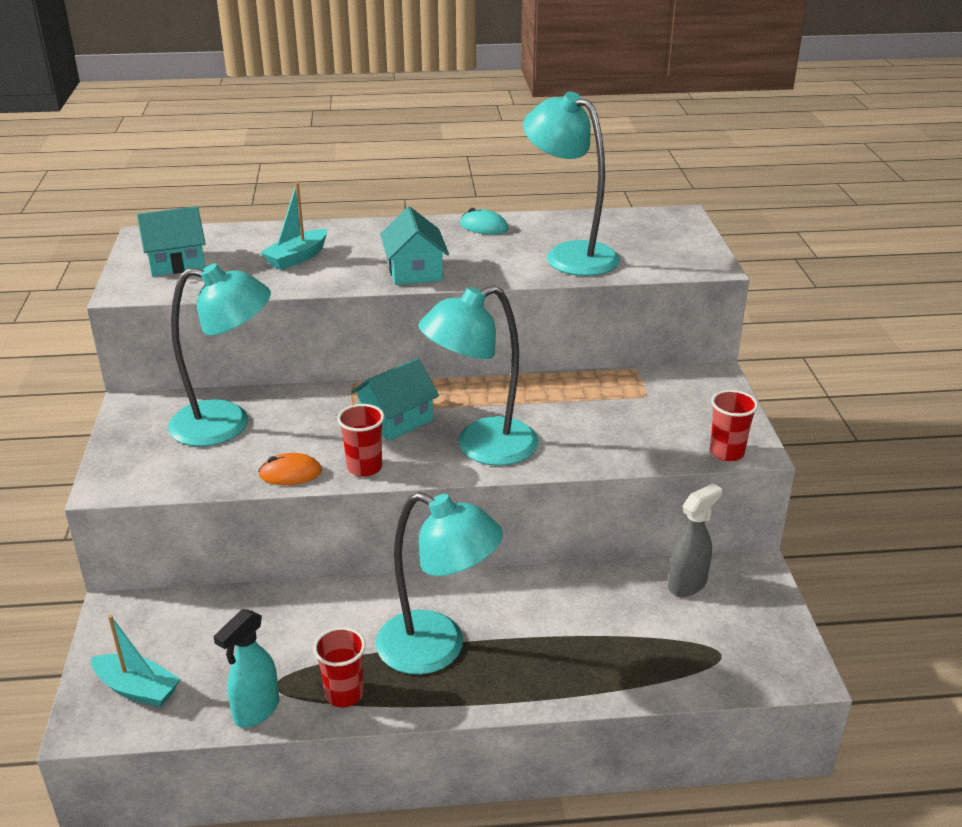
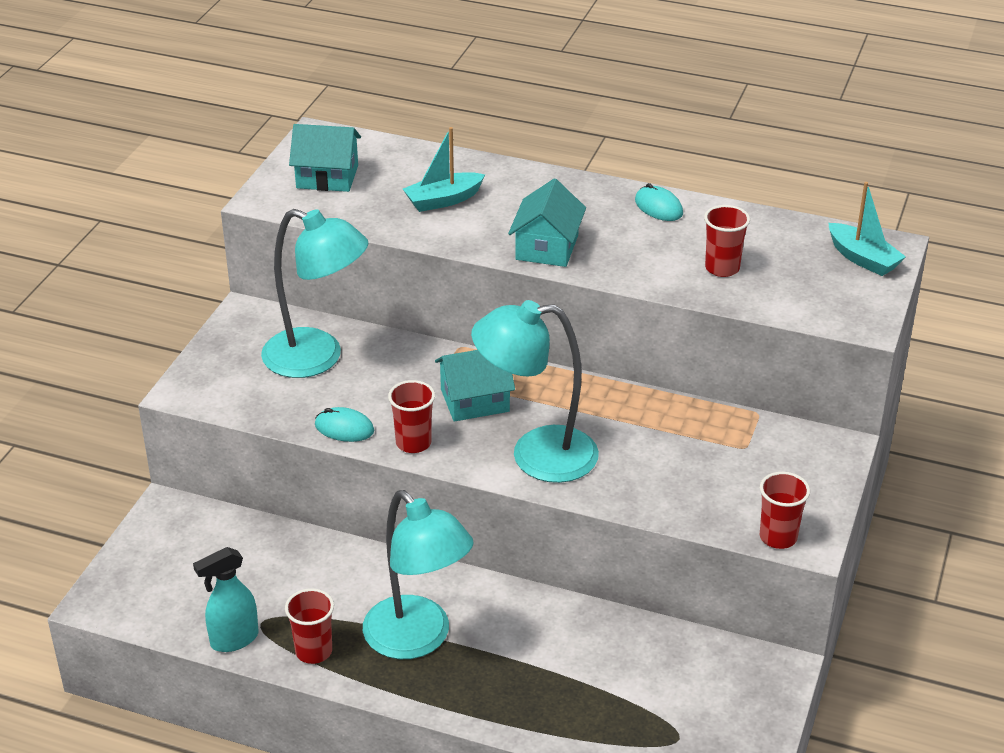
camera: 25 degrees right, 5 degrees up
turquoise boat [91,615,181,707] -> turquoise boat moved to [828,182,906,276]
orange mouse [258,453,322,485] -> turquoise mouse [315,407,374,442]
turquoise lamp [523,91,620,276] -> red cup [704,205,750,277]
grey spray bottle [668,483,722,597] -> none

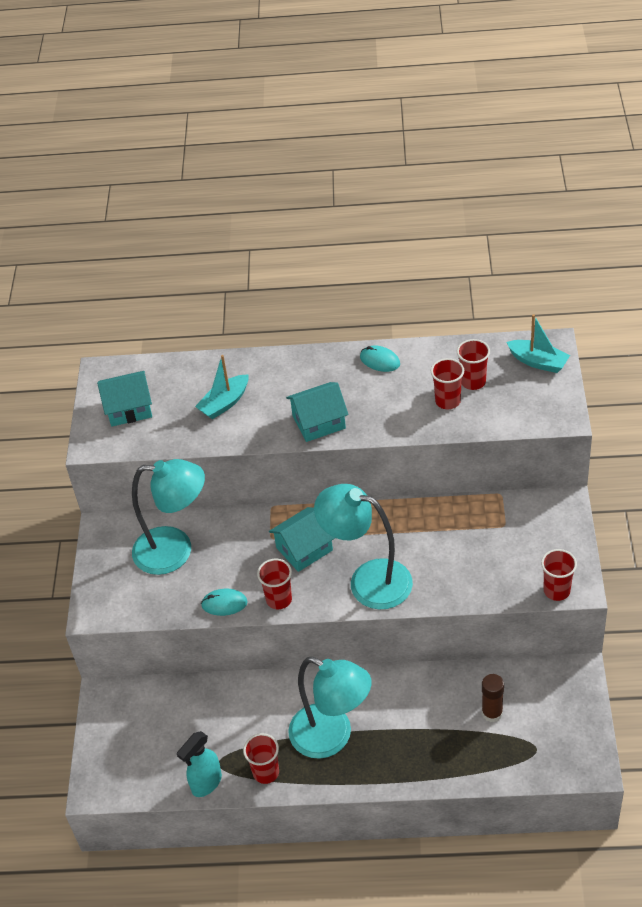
camera: 15 degrees left, 10 degrees up
turquoise lamp [471,300,599,483] -> turquoise lamp turned 45 degrees clockwise [314,484,413,609]
turquoise house [508,179,586,267] -> turquoise house turned 75 degrees clockwise [286,382,349,442]
none -> red cup [457,339,490,390]
none -> brown glue stick [482,674,504,722]

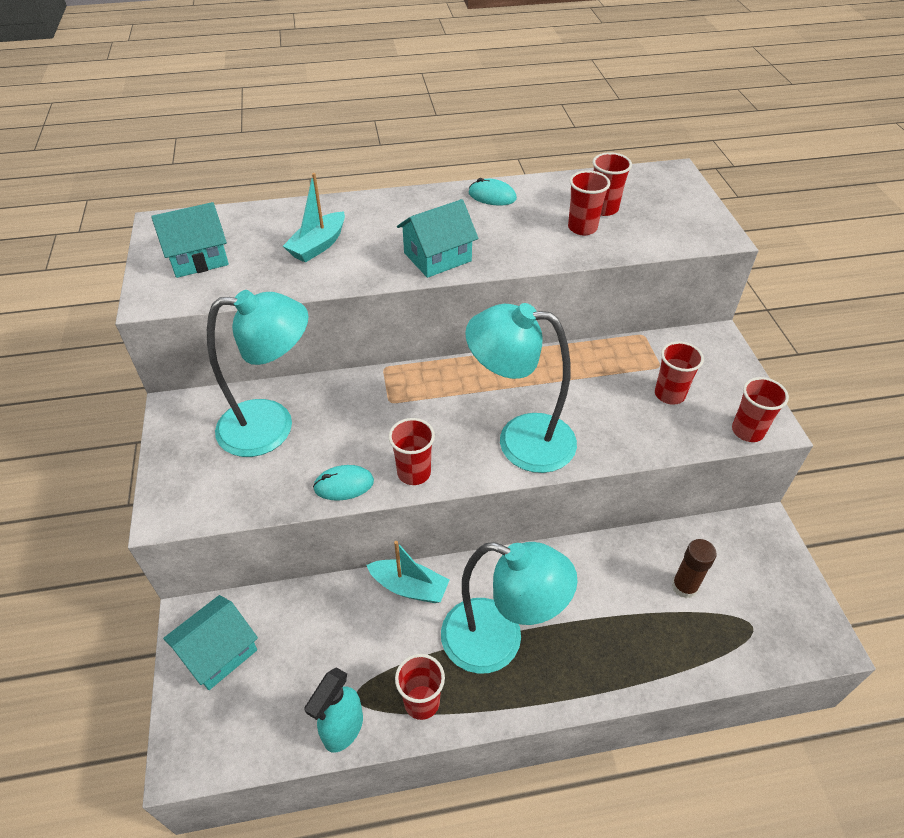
camera: 15 degrees left, 0 degrees up
turquoise house [269,507,335,572] -> turquoise house moved to [163,595,258,690]
turquoise boat [506,314,570,373] -> turquoise boat moved to [366,541,449,603]
none -> red cup [655,341,704,405]

